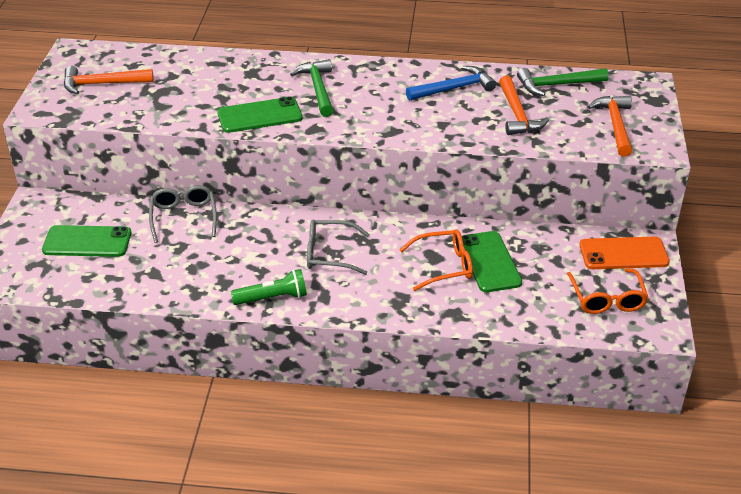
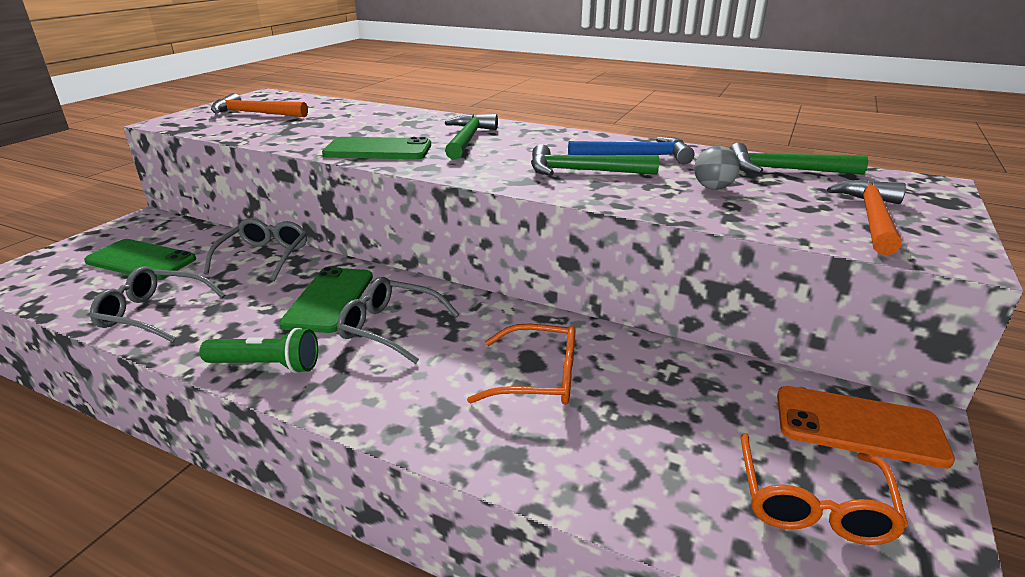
camera: 20 degrees right, 10 degrees down
green phone [462,231,522,292] -> green phone moved to [279,267,373,333]
orange hammer [499,76,549,135] -> grey ball [694,146,740,190]
none -> grey glasses [90,266,226,342]
none -> green hammer [531,144,659,176]

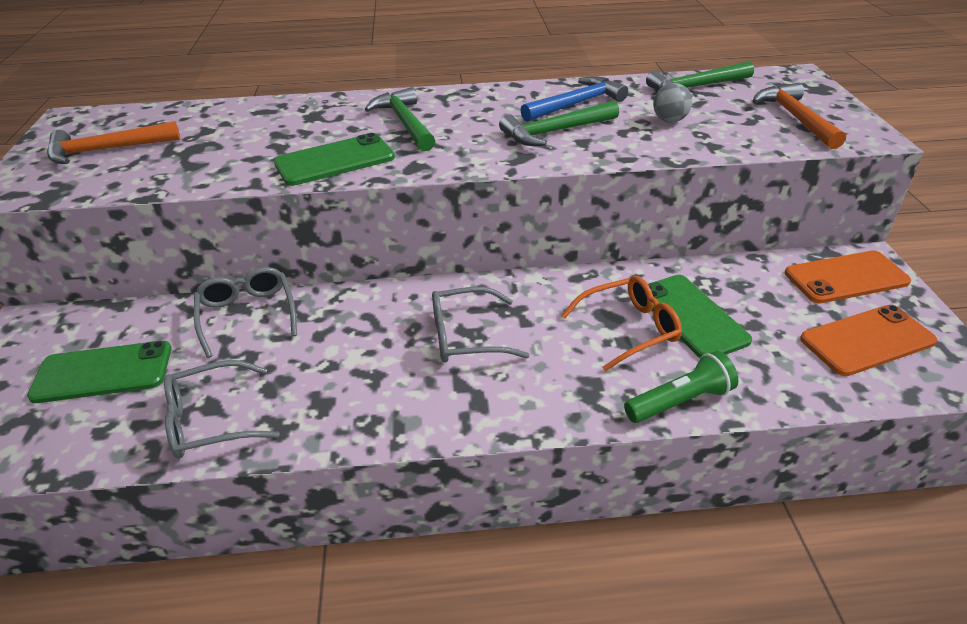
camera: 30 degrees left, 10 degrees up
green flashlight [199,328,318,373] -> green flashlight moved to [624,351,738,423]
green phone [279,267,373,333] -> green phone moved to [648,275,752,358]
orange glasses [741,433,908,545] -> orange phone [800,305,937,376]

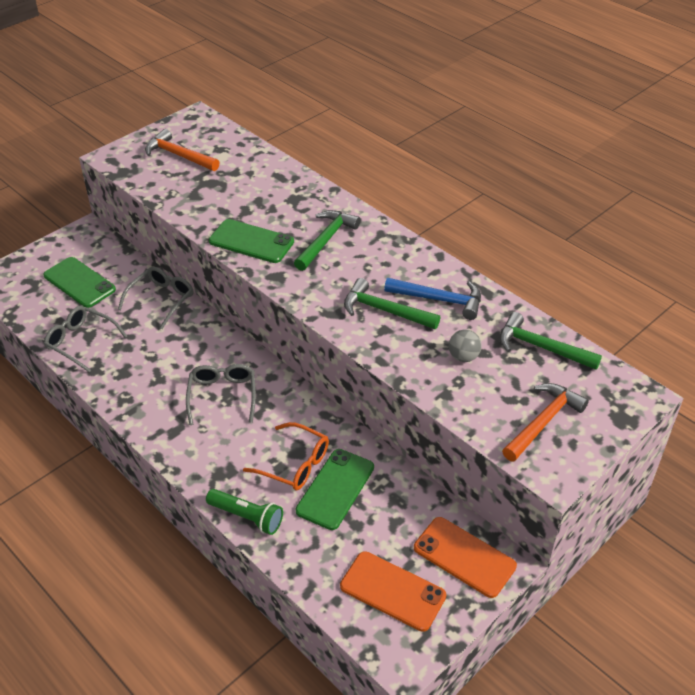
camera: 50 degrees right, 5 degrees up
grey glasses [432,287,530,363] -> grey glasses turned 45 degrees clockwise [186,364,256,425]

